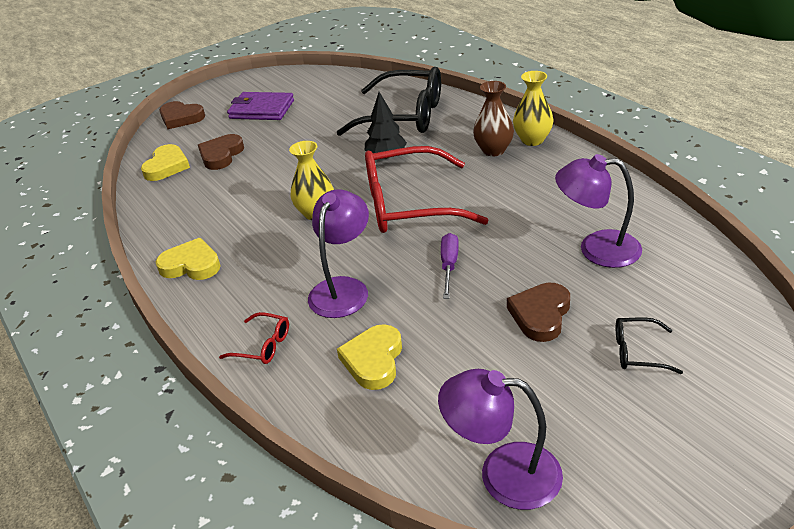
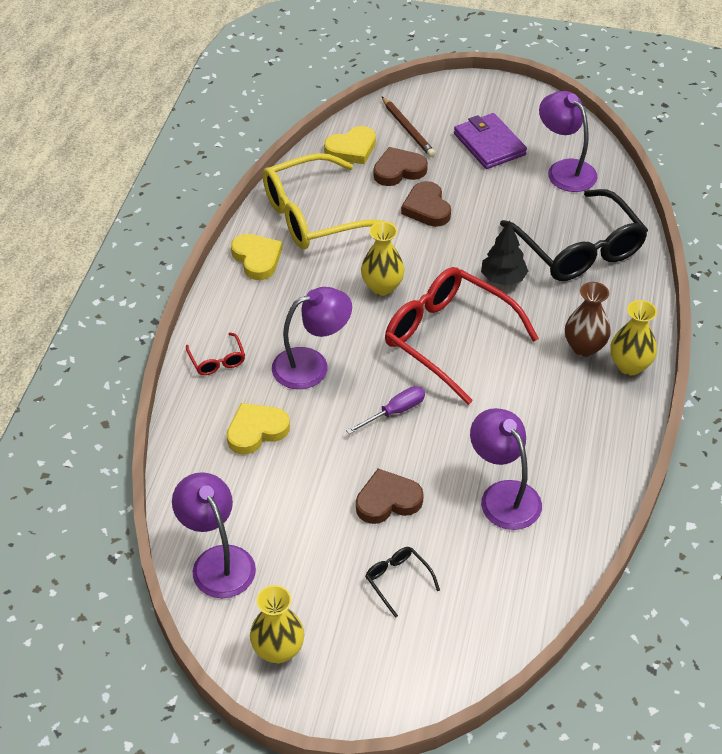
camera: 45 degrees right, 10 degrees up
brown heart [160,101,205,129] -> brown heart moved to [401,181,451,227]
none -> yellow vase [250,585,304,664]
none -> yellow glasses [263,153,395,249]
none -> brown pencil [382,97,436,157]
none -> purple lamp [539,91,598,192]

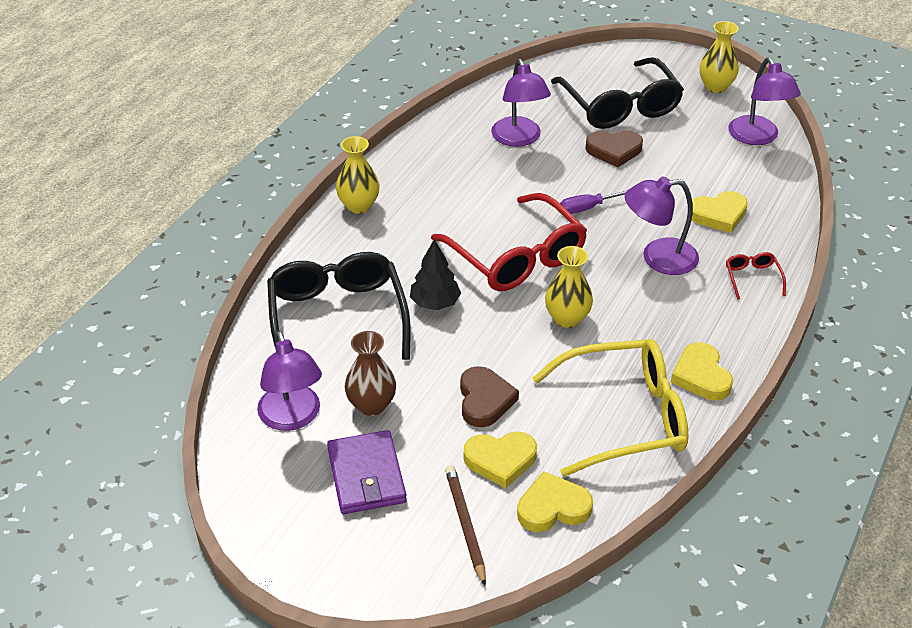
camera: 165 degrees left, 5 degrees down
black glasses [365,547,440,618] -> black glasses [551,57,684,129], size x2.39
brown heart [374,147,428,186] -> yellow heart [464,432,537,488]
brown vase [565,282,611,357] -> brown vase moved to [345,331,396,416]

